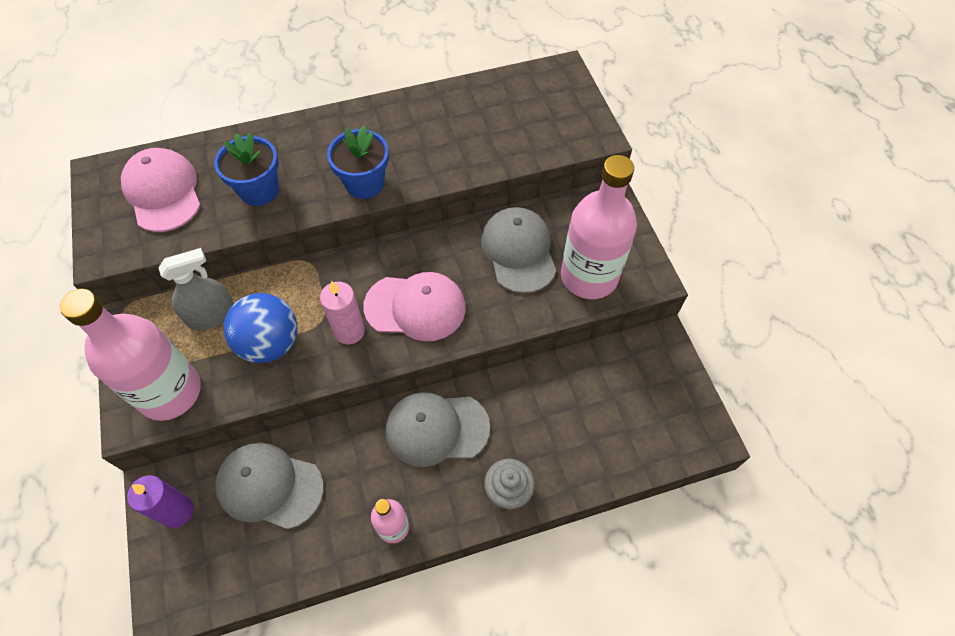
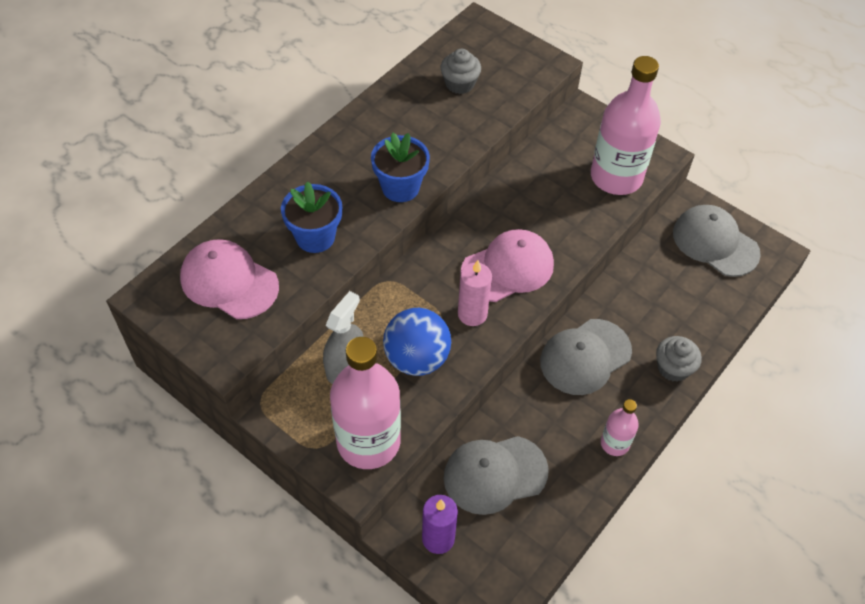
camera: 35 degrees left, 5 degrees down
grey cap [481,207,556,293] -> grey cap moved to [673,205,761,277]
none -> grey cupcake [441,49,481,94]

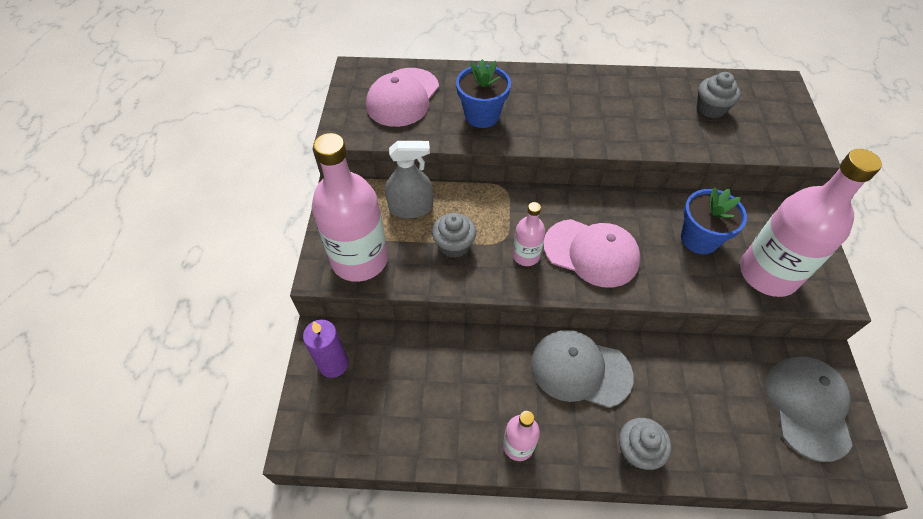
camera: 55 degrees right, 0 degrees up
pink cap [180,239,279,319] -> pink cap turned 150 degrees counterclockwise [366,68,439,127]
blue flower pot [371,133,430,202] -> blue flower pot moved to [681,187,747,254]
blue ball [383,308,451,376] -> grey cupcake [432,213,476,258]
grey cap [444,436,549,515] -> none
pink candle [458,260,492,326] -> pink bottle [513,202,545,266]

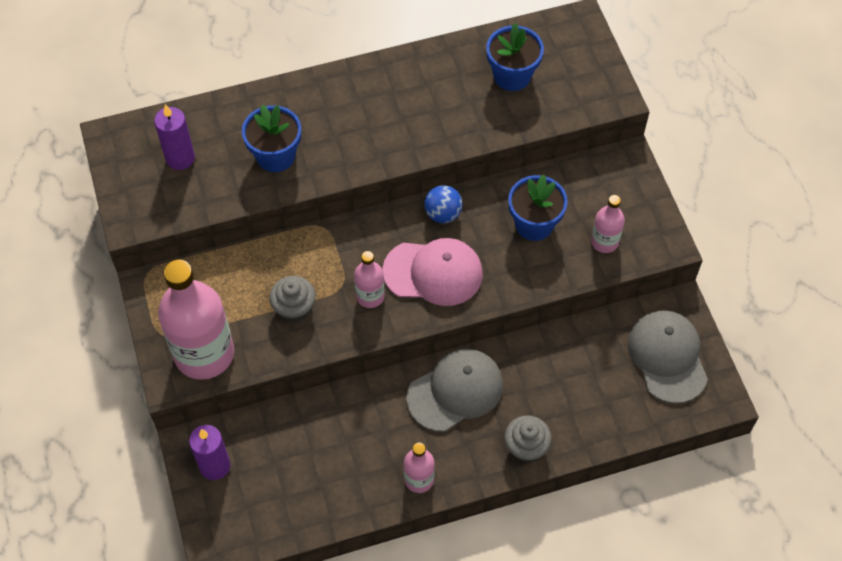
camera: 20 degrees left, 5 degrees up
pink cap [366,68,439,127] -> purple candle [154,104,195,170]
grey spray bottle [385,141,433,218] -> none
grey cap [531,330,634,408] -> grey cap turned 150 degrees clockwise [406,349,503,432]
grey cupcake [697,72,741,118] -> blue flower pot [486,23,544,91]
pink bottle [740,149,882,297] -> pink bottle [591,195,625,253], size x0.49
none -> blue ball [424,185,462,223]

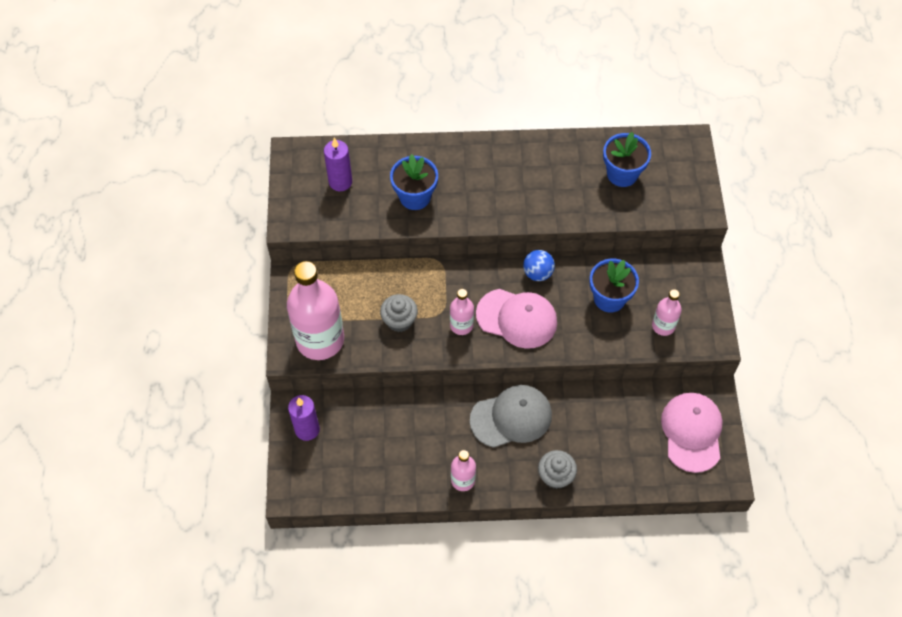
camera: 15 degrees right, 0 degrees up
grey cap [627,310,708,404] -> pink cap [661,393,723,473]

